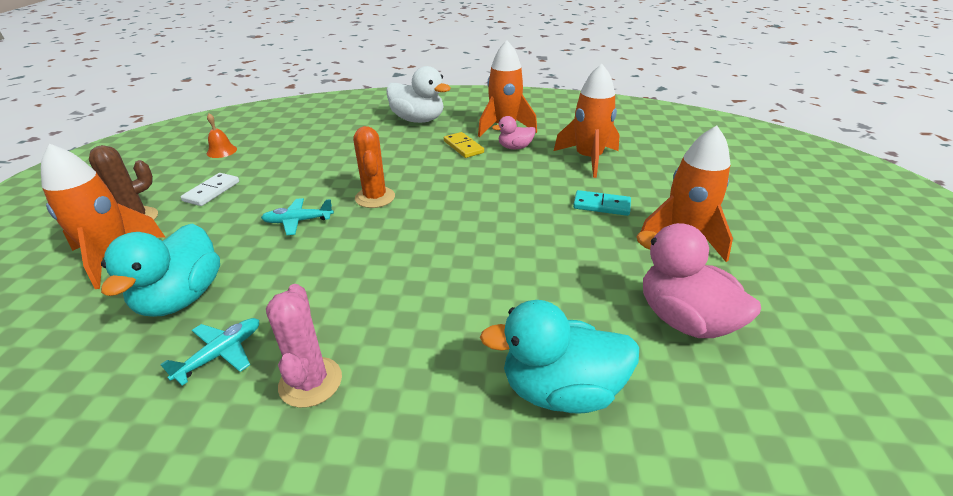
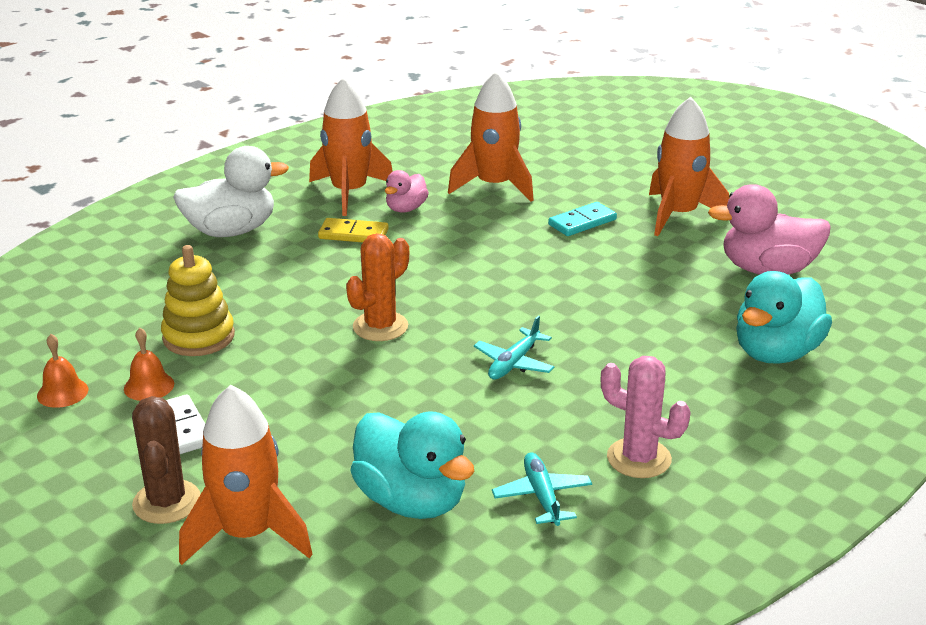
camera: 50 degrees left, 5 degrees down
turquoise plane [261,198,334,235] -> turquoise plane moved to [474,316,554,380]
orange cactus [353,126,395,208] -> orange cactus turned 75 degrees counterclockwise [346,233,409,341]
none -> orange bell [124,328,174,401]
none -> yellow stacking toy [161,245,235,356]

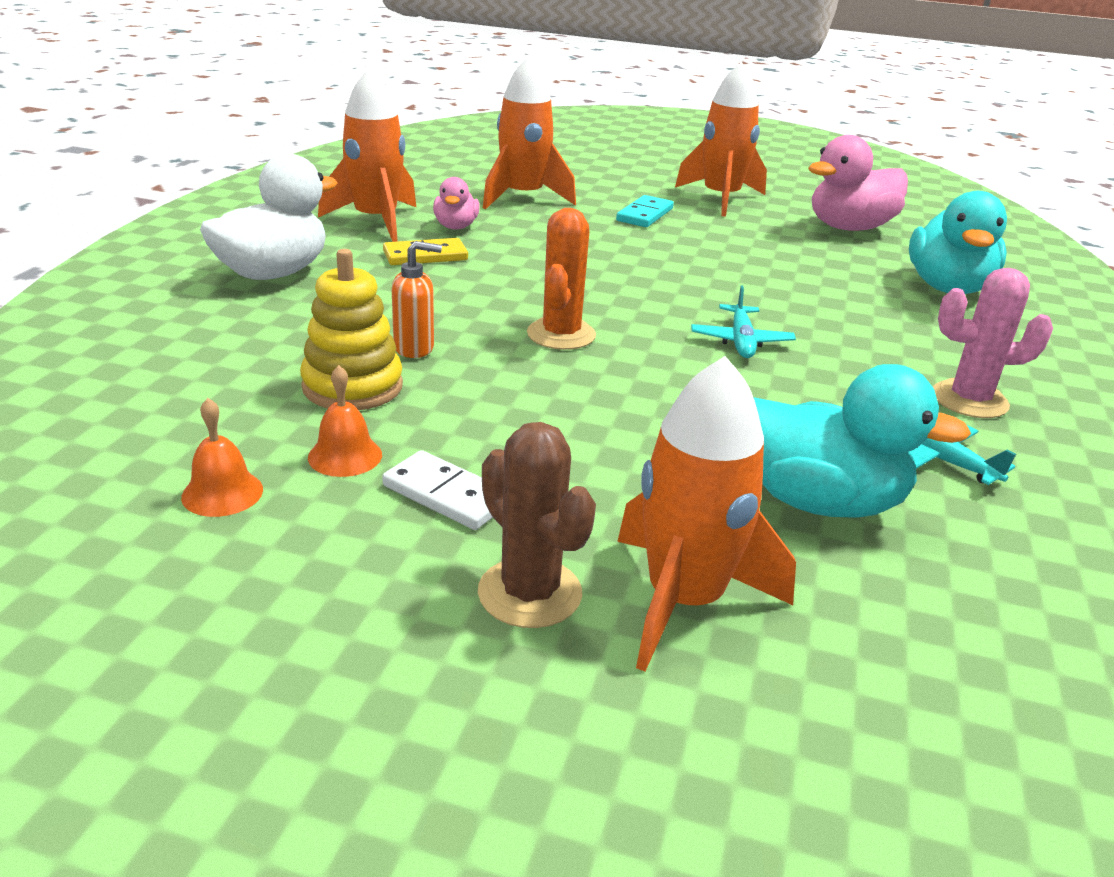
camera: 30 degrees left, 0 degrees up
none -> orange soap dispenser [392,241,442,358]

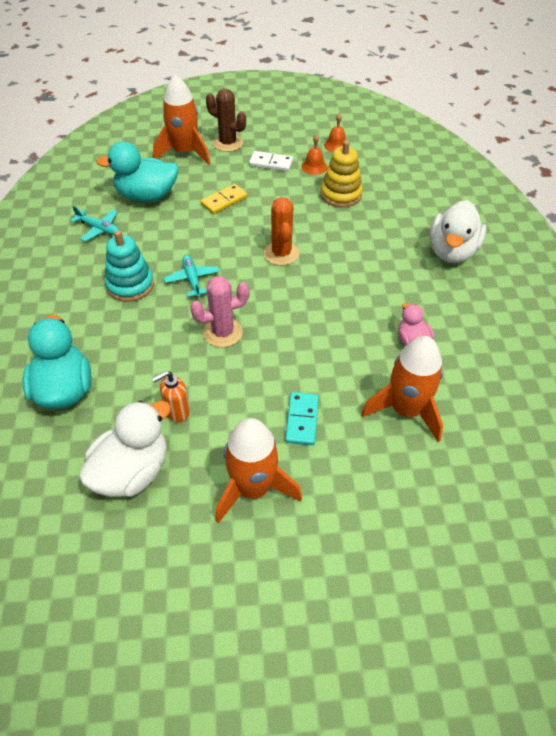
camera: 160 degrees right, 20 degrees up
orange rocket [318,68,416,242] -> none
yellow domino [383,238,468,265] -> yellow domino moved to [201,184,248,214]
orange soap dispenser [392,241,442,358] -> orange soap dispenser moved to [152,371,190,422]
pink duck [808,135,908,231] -> white duck [79,401,171,497]
pink cactus [933,268,1053,418] -> pink cactus moved to [190,276,250,347]
none -> turquoise stacking toy [105,230,154,302]

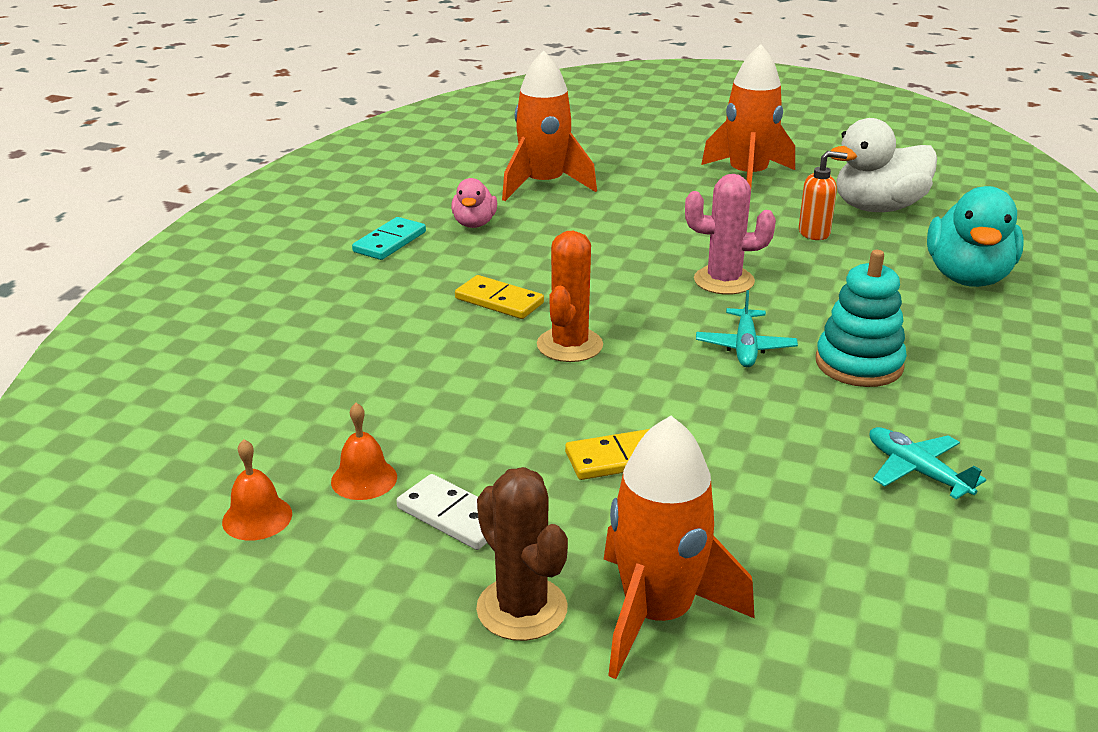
camera: 155 degrees left, 20 degrees down
turquoise duck [96,141,179,202] -> none
turquoise domino [285,392,319,445] -> turquoise domino moved to [352,217,426,260]
yellow stacking toy [321,140,363,208] -> none
white duck [430,200,487,263] -> none
none -> yellow domino [455,275,544,319]

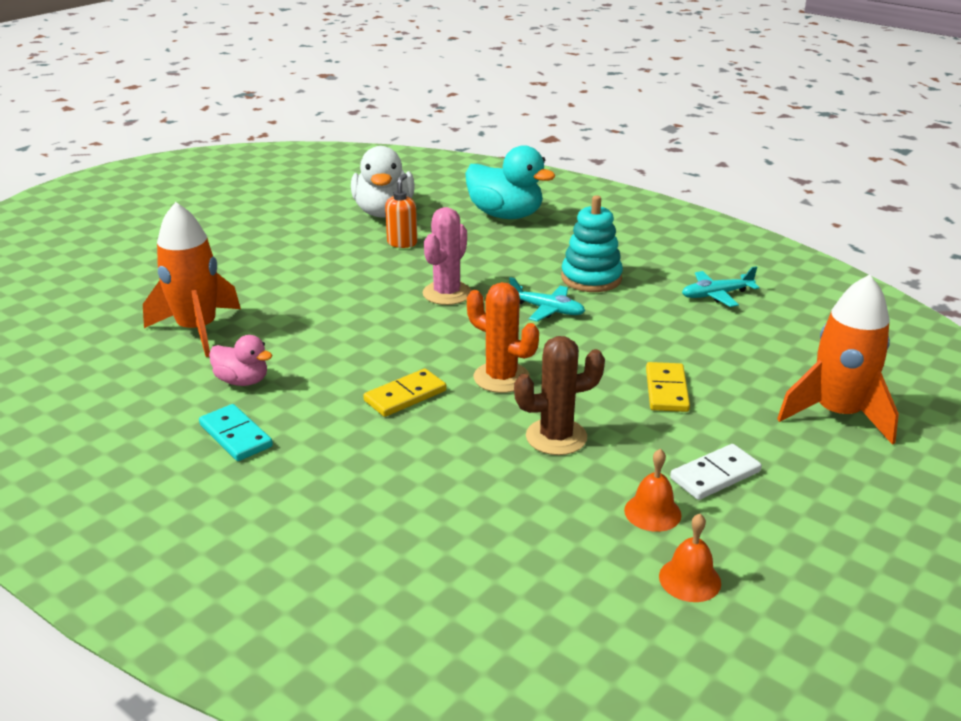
camera: 70 degrees left, 0 degrees up
brown cactus [476,467,568,641] -> brown cactus moved to [514,336,605,455]
orange rocket [701,44,795,187] -> none

